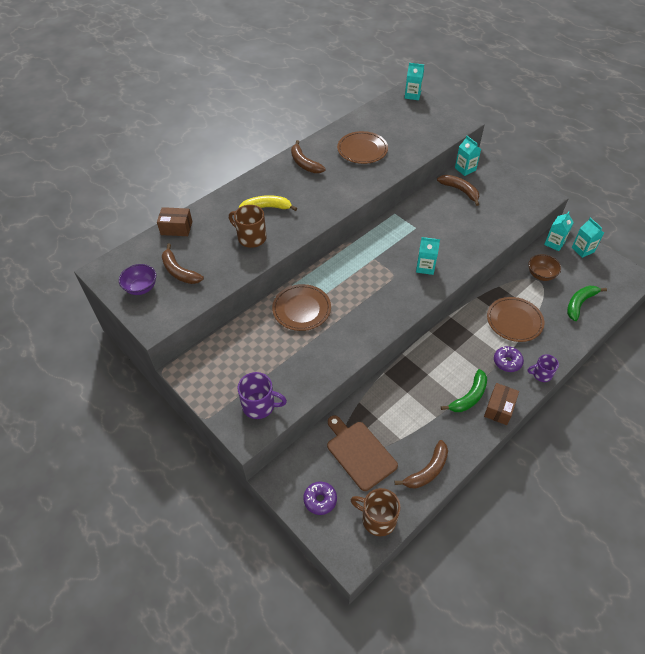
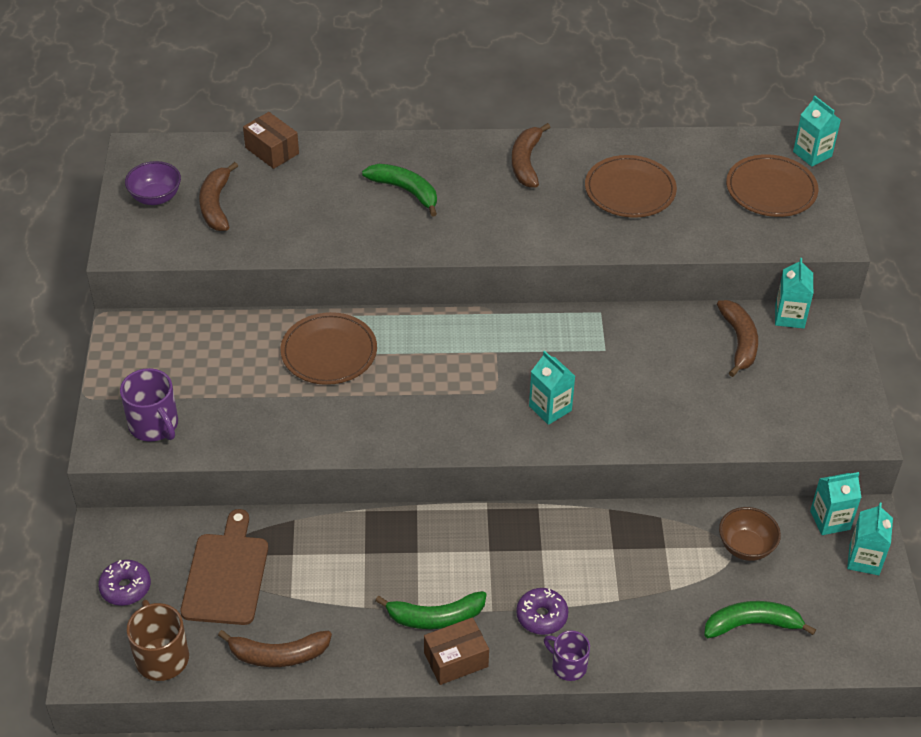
camera: 40 degrees right, 5 degrees down
brown mug [229,205,266,248] -> none
yellow banana [239,195,297,211] -> green banana [362,164,437,217]
brown plate [487,297,544,342] -> brown plate moved to [726,154,819,217]

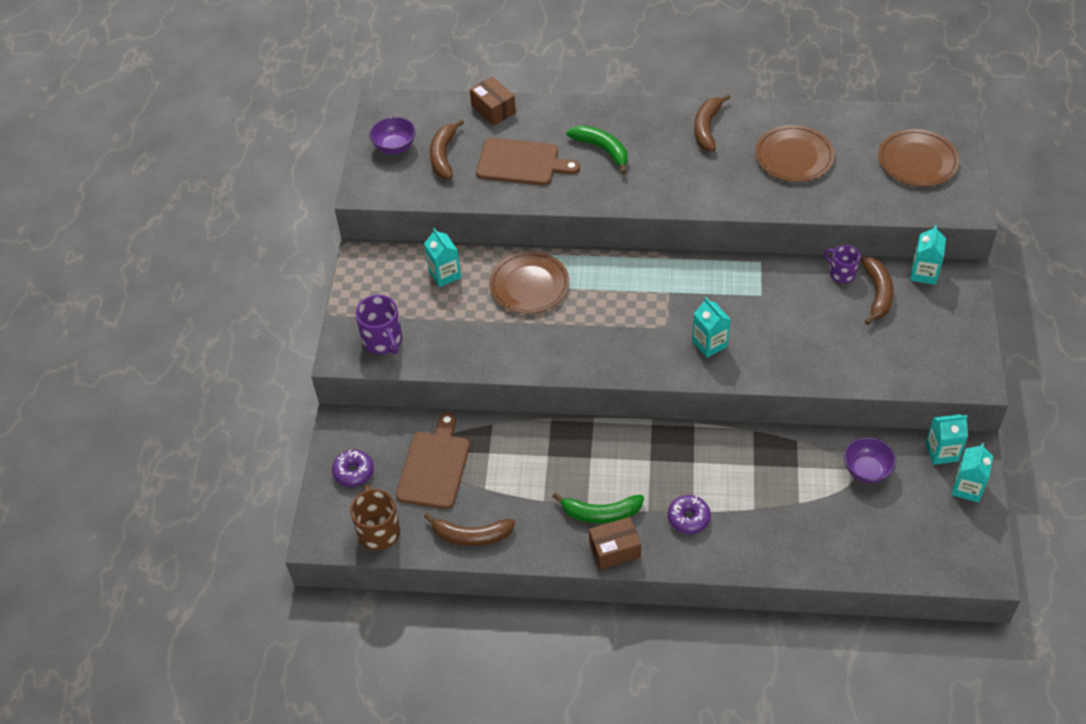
camera: 10 degrees right, 5 degrees up
purple mug [544,631,590,681] -> purple mug moved to [825,245,860,283]
green banana [704,601,816,638] -> none
brown bowl [719,507,781,561] -> purple bowl [844,437,896,483]
turquoise carton [793,96,841,167] -> turquoise carton moved to [424,228,461,287]
none -> brown cutting board [476,138,580,185]

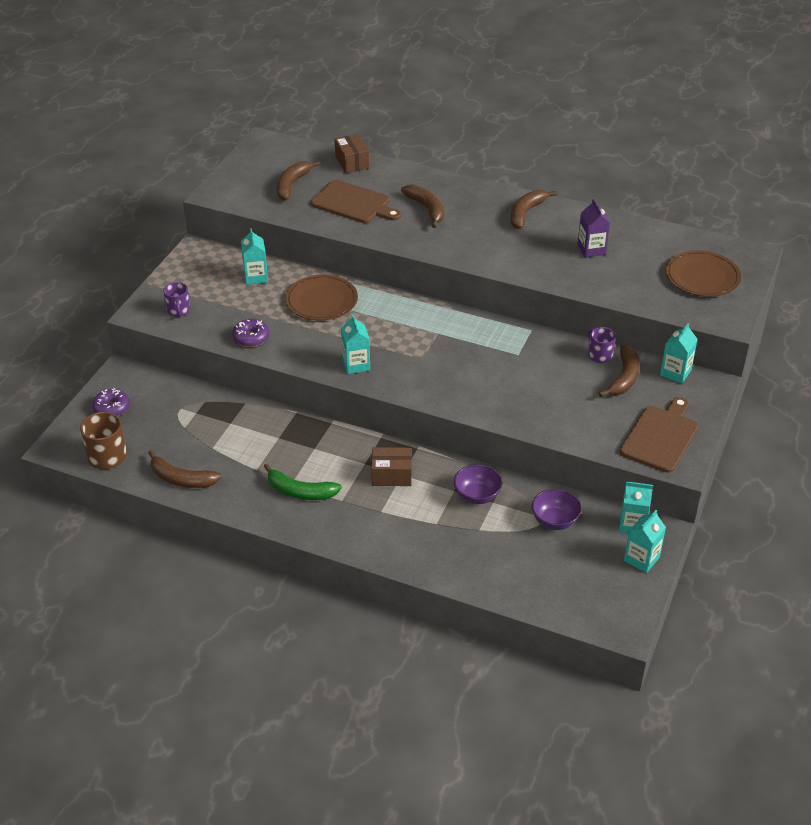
camera: 15 degrees right, 10 degrees down
purple mug [355,295,402,354] -> purple mug [163,282,190,317], size x0.65
purple bowl [370,117,416,154] -> purple bowl moved to [454,464,502,504]
brown cutting board [396,413,470,509] -> brown cutting board moved to [620,397,699,473]
green banana [567,125,628,174] -> brown banana [401,185,444,228]
brown box [589,517,641,570] -> brown box moved to [371,447,412,486]
purple donut [668,495,711,534] -> purple donut moved to [232,319,269,347]
turquoise carton [692,297,731,358] -> turquoise carton moved to [341,314,370,374]
brown plate [755,125,835,182] -> purple carton [578,199,610,258]

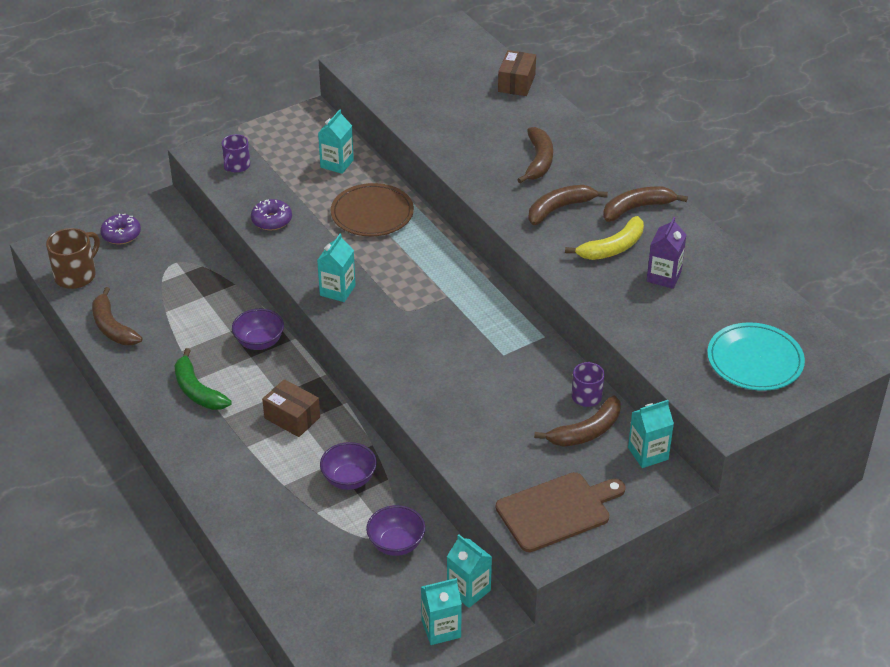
camera: 35 degrees right, 0 degrees up
brown banana [277,161,320,201] -> brown banana moved to [528,185,608,225]
brown cutting board [311,180,401,223] -> none
brown plate [665,250,741,297] -> turquoise plate [707,322,805,391]
none -> purple bowl [232,309,284,350]
none -> yellow banana [565,216,644,260]

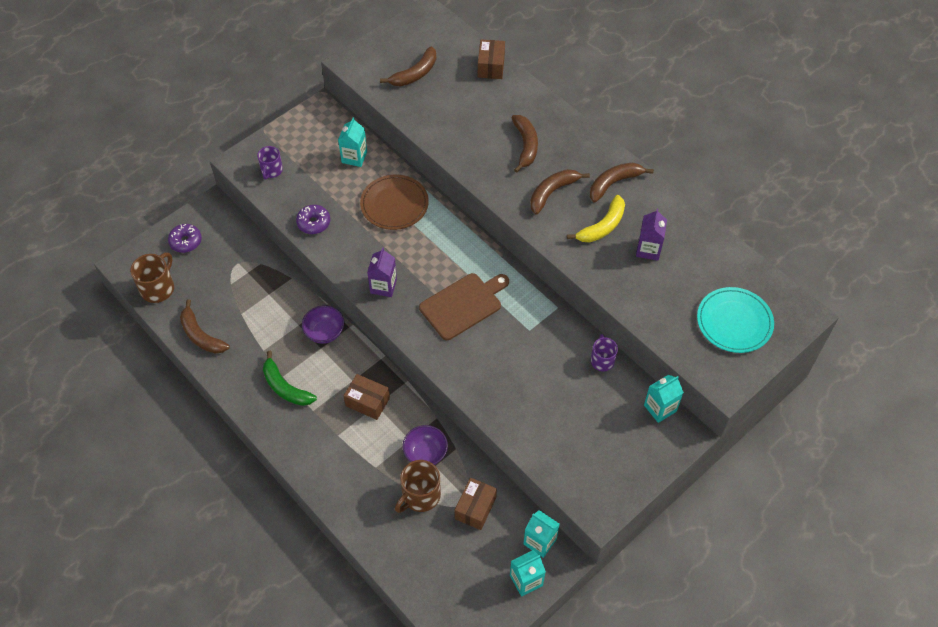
camera: 10 degrees left, 15 degrees up
turquoise carton [317,234,356,302] -> purple carton [367,248,397,297]
purple bowl [366,505,425,556] -> brown box [455,478,497,530]
brown cutting board [496,472,626,552] -> brown cutting board moved to [419,273,509,340]
brown banana [534,395,620,447] -> brown banana moved to [380,46,436,86]
none -> brown mug [395,460,441,513]

